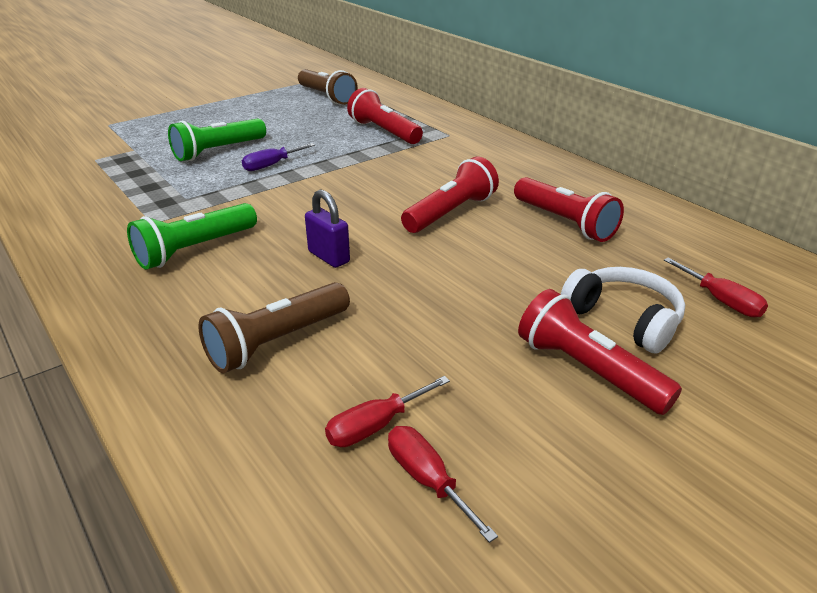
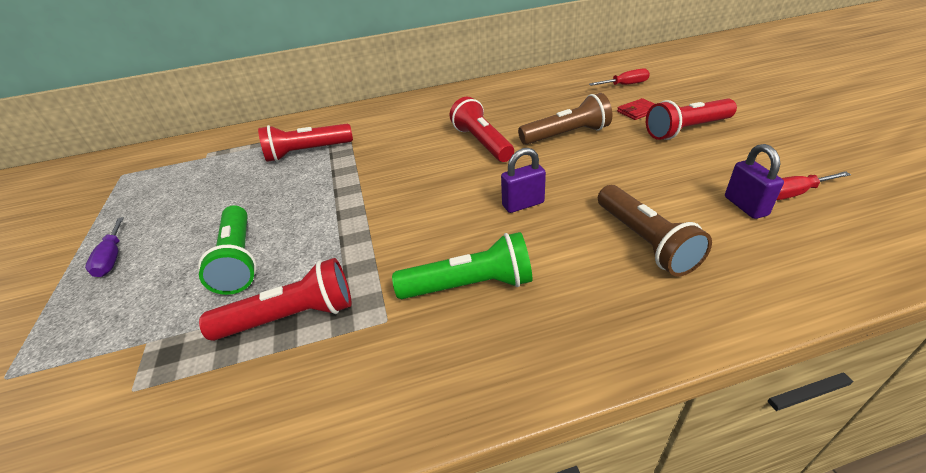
camera: 65 degrees left, 5 degrees up
green flashlight [127,203,257,270] -> green flashlight turned 75 degrees counterclockwise [392,232,532,299]
purple screwdriver [242,143,315,171] -> purple screwdriver moved to [85,217,124,277]
brown flashlight [298,69,358,105] -> brown flashlight moved to [518,93,612,145]
red screwdriver [325,376,450,447] -> purple padlock [725,144,784,219]
red flashlight [514,177,624,242] -> red flashlight moved to [199,258,351,341]
white headphones [561,267,685,354] -> red wallet [617,98,655,120]

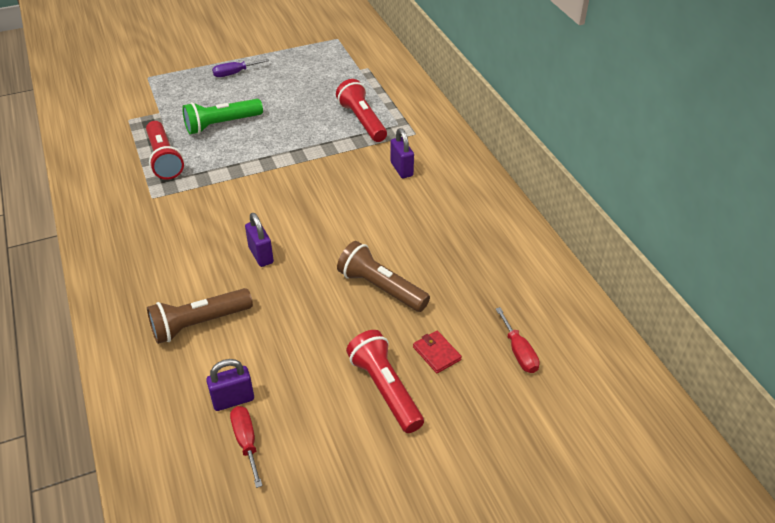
camera: 80 degrees right, 5 degrees up
green flashlight [392,232,532,299] -> none
red flashlight [450,97,514,162] -> none
brown flashlight [518,93,612,145] -> brown flashlight turned 150 degrees clockwise [337,241,430,312]
none -> purple padlock [390,128,414,178]

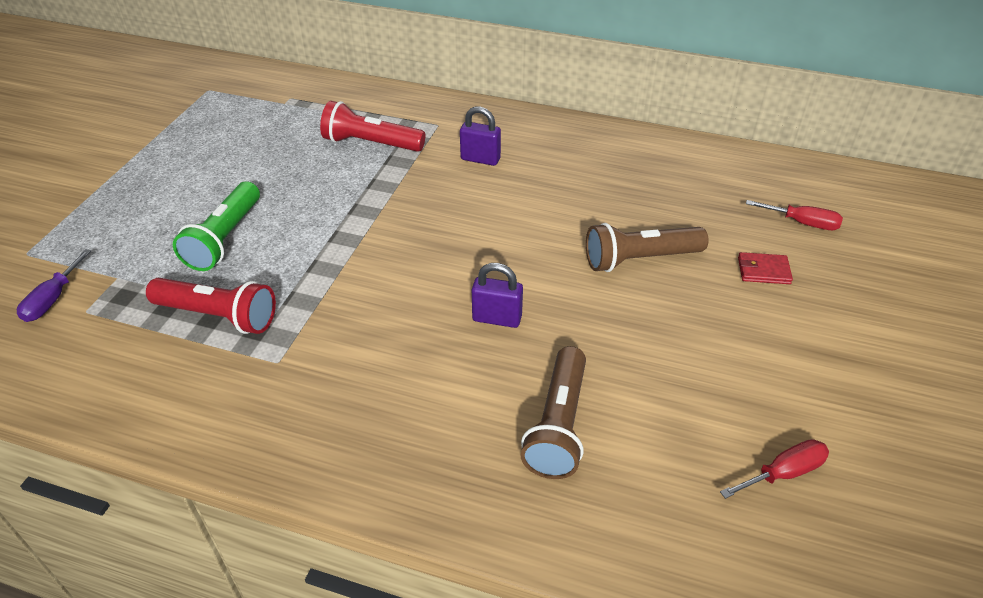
camera: 50 degrees left, 0 degrees up
purple padlock [206,359,254,411] -> none
purple screwdriver [212,59,270,77] -> purple screwdriver moved to [17,249,91,322]
red screwdriver [230,406,263,488] -> red screwdriver turned 135 degrees clockwise [720,439,829,499]
red flashlight [346,330,424,433] -> none

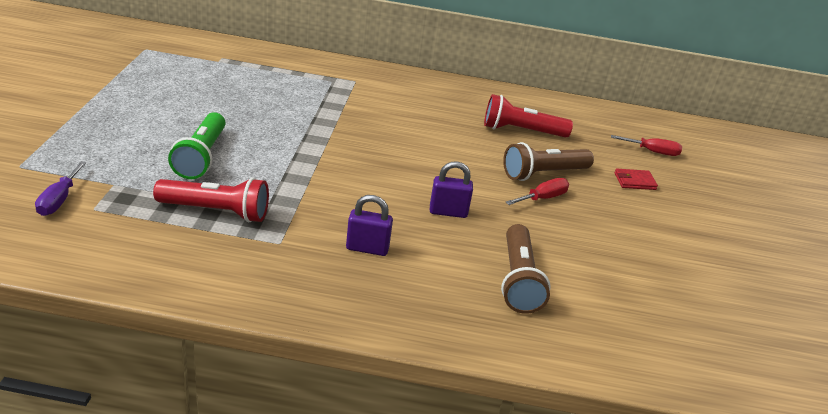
camera: 15 degrees left, 10 degrees down
red flashlight [320,101,425,152] -> red flashlight moved to [484,94,573,138]
purple padlock [460,106,501,166] -> purple padlock moved to [346,195,393,256]
red screwdriver [720,439,829,499] -> red screwdriver moved to [506,178,569,205]

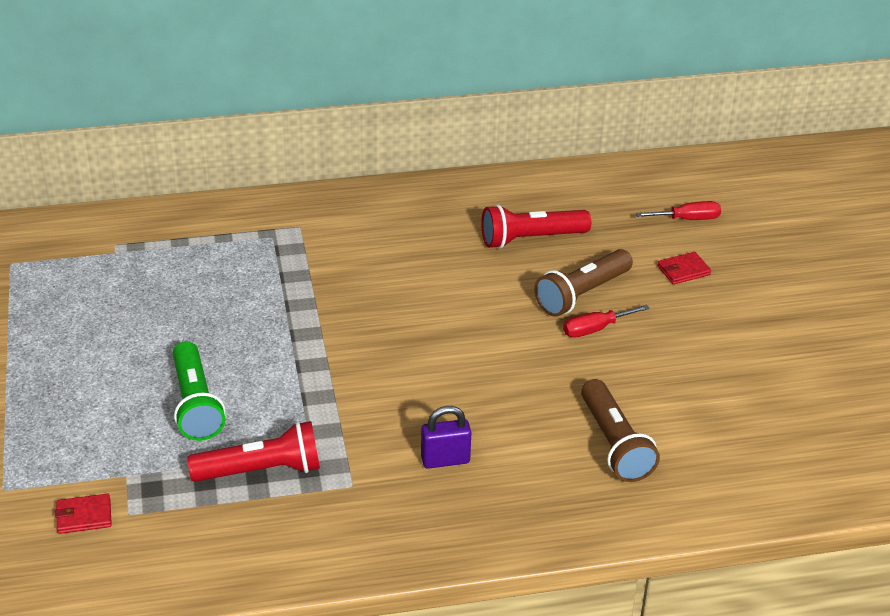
camera: 15 degrees left, 5 degrees up
purple screwdriver [35,161,87,216] -> red wallet [55,494,112,534]
purple padlock [430,161,473,218] -> none
red screwdriver [506,178,569,205] -> red screwdriver turned 150 degrees counterclockwise [563,304,650,338]

